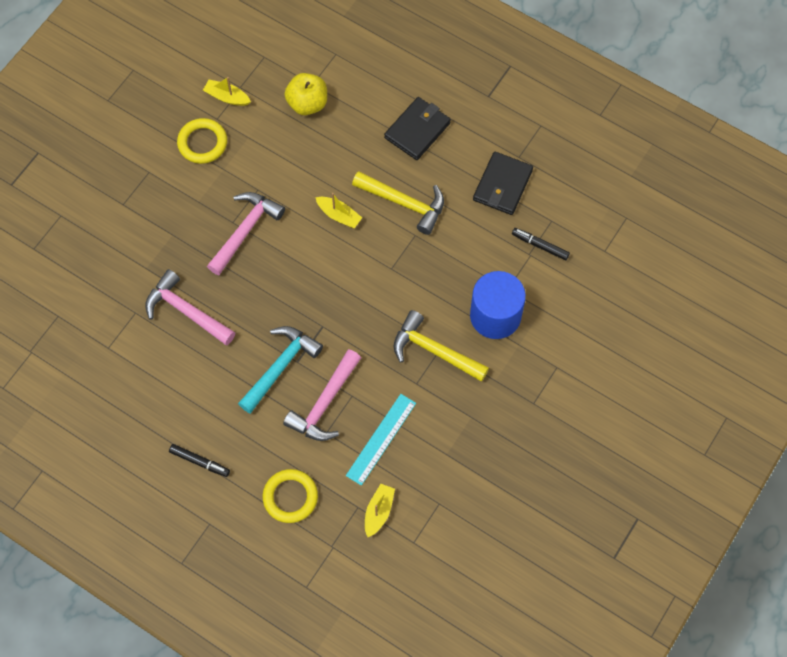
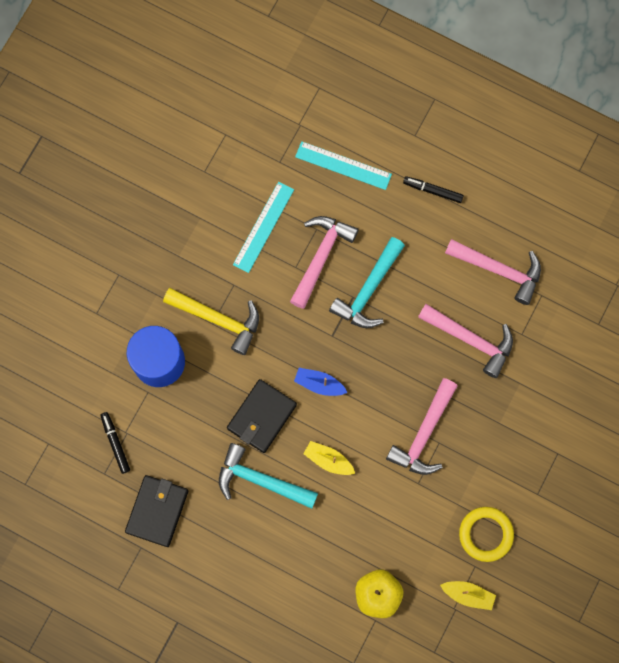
camera: 175 degrees right, 10 degrees up
yellow ring [263,469,318,523] -> turquoise ruler [295,141,392,190]
yellow hammer [352,171,444,235] -> turquoise hammer [219,443,318,509]
yellow boat [365,484,395,537] -> none
black wallet [384,97,451,160] -> black wallet moved to [227,379,297,453]
black marker [512,228,570,260] -> black marker turned 135 degrees counterclockwise [100,412,130,474]
none -> blue boat [294,368,348,396]
none -> pink hammer [445,239,541,305]

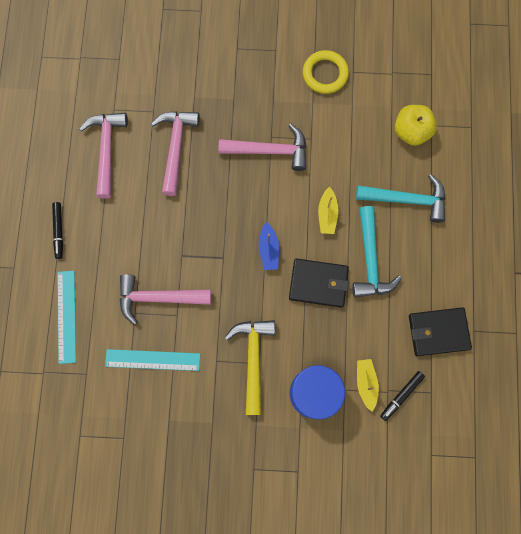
camera: 115 degrees left, 0 degrees up
turquoise hammer [329,237,405,328] -> turquoise hammer moved to [356,174,446,223]
yellow boat [440,581,496,610] -> yellow boat moved to [357,359,379,412]

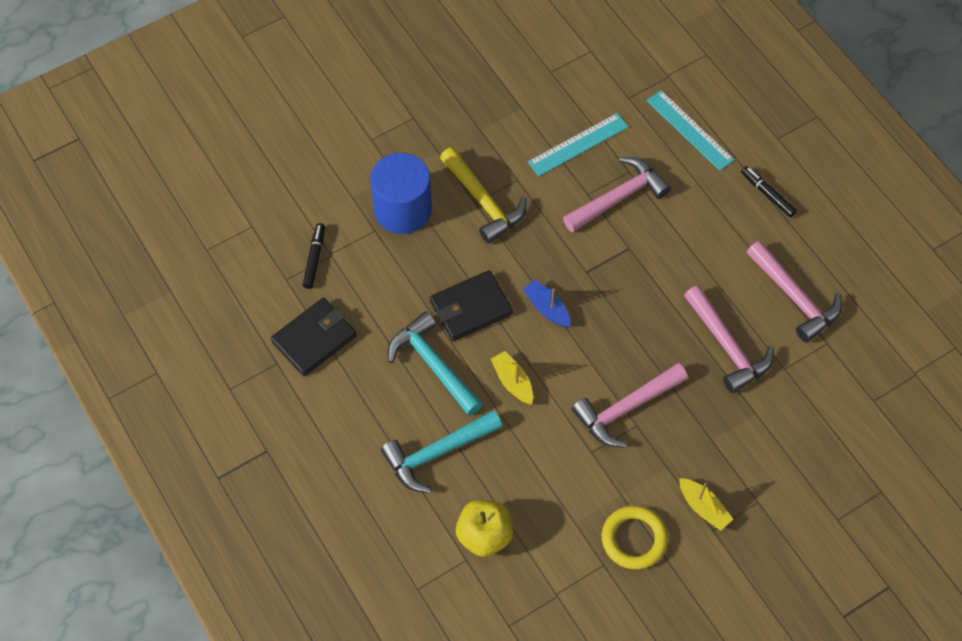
camera: 145 degrees right, 15 degrees down
yellow boat [357,359,379,412] -> yellow boat moved to [679,478,733,531]

